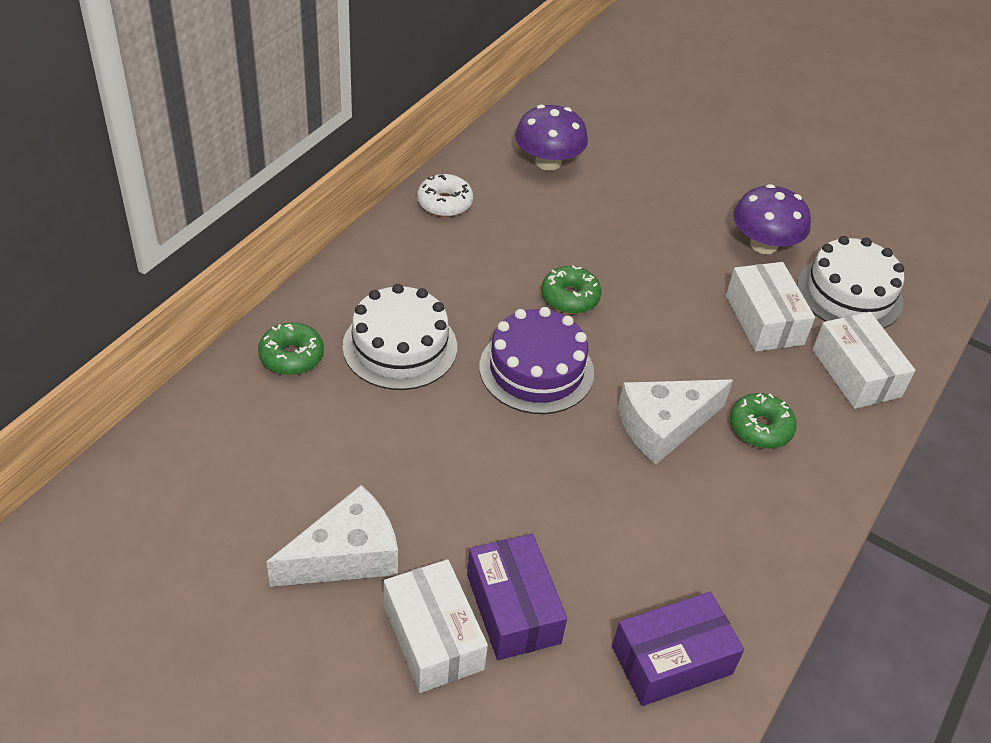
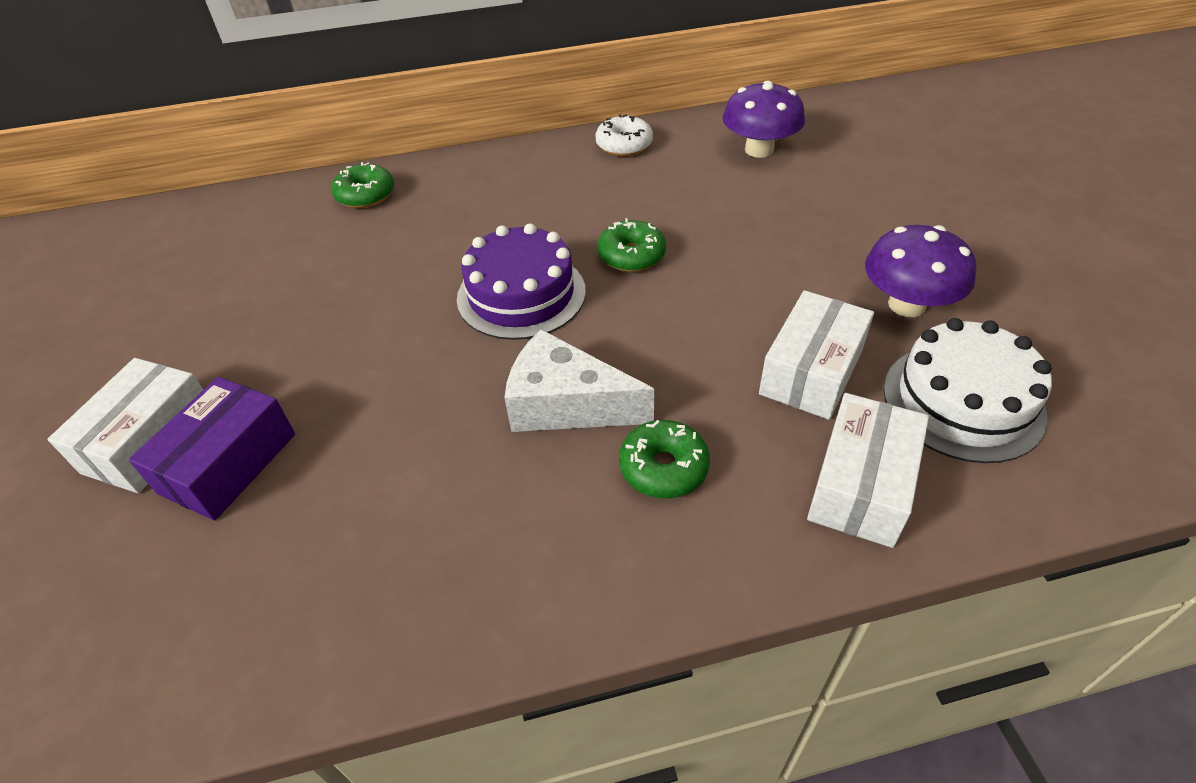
camera: 50 degrees right, 0 degrees up
white cheese [266,485,398,587] -> none
white cake [342,284,457,390] -> none
purple box [612,592,744,706] -> none

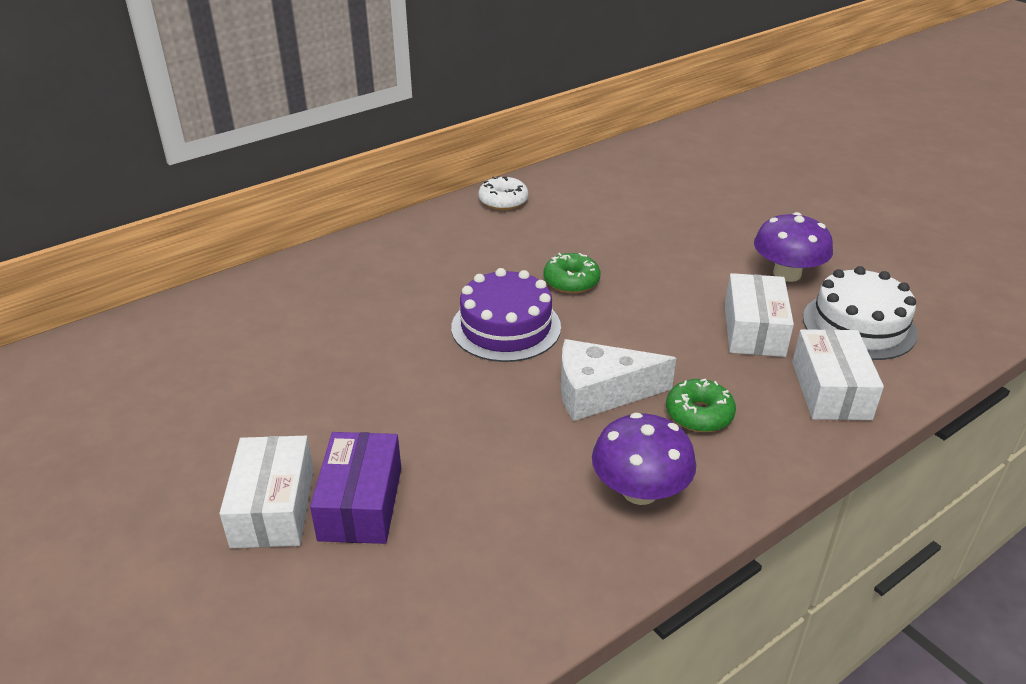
camera: 25 degrees left, 10 degrees down
green donut [331,162,394,208] -> none
purple mushroom [723,81,805,158] -> purple mushroom moved to [592,413,696,505]

